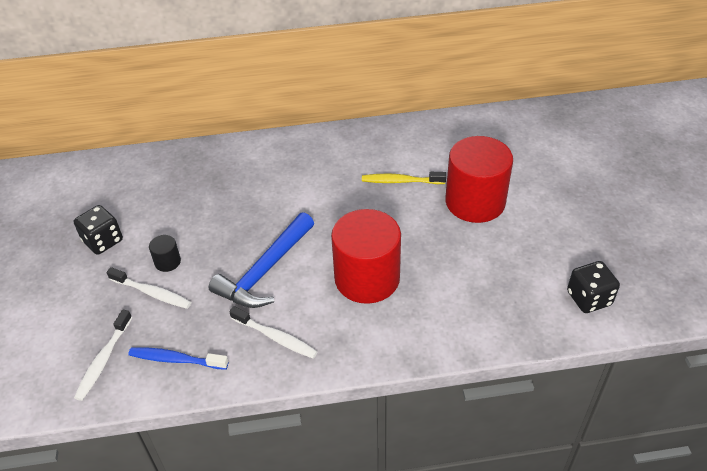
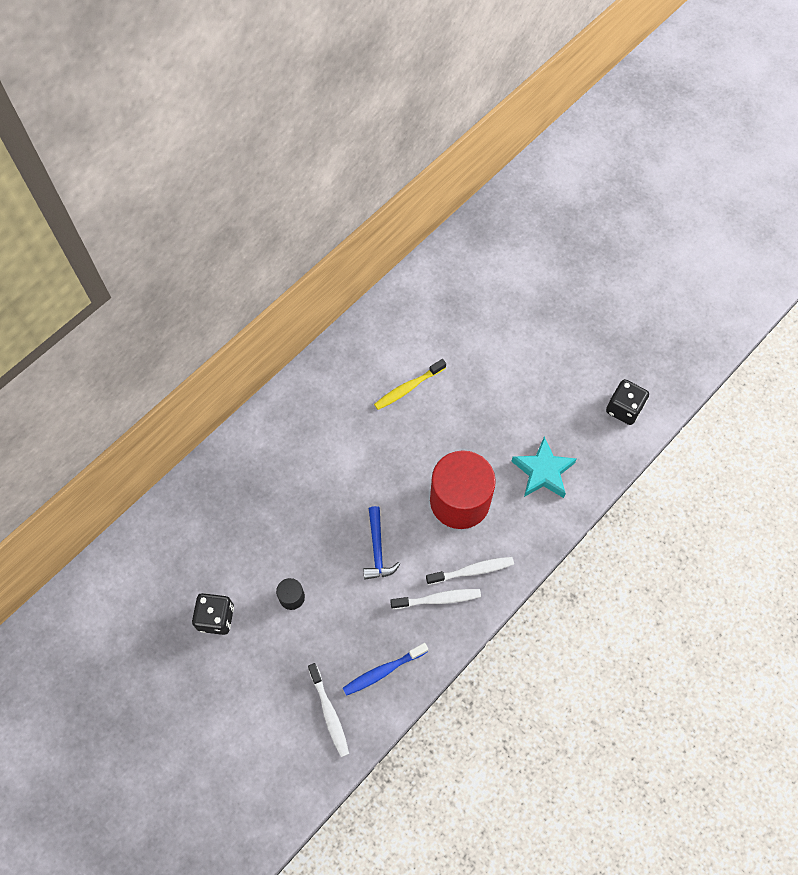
camera: 40 degrees left, 20 degrees up
white toothbrush [107,267,191,309] -> white toothbrush moved to [426,557,514,585]
blue hammer [209,212,314,308] -> blue hammer [363,506,400,579], size x0.60
red cylinder [445,136,513,223] -> none
none -> turquoise star [511,436,577,498]

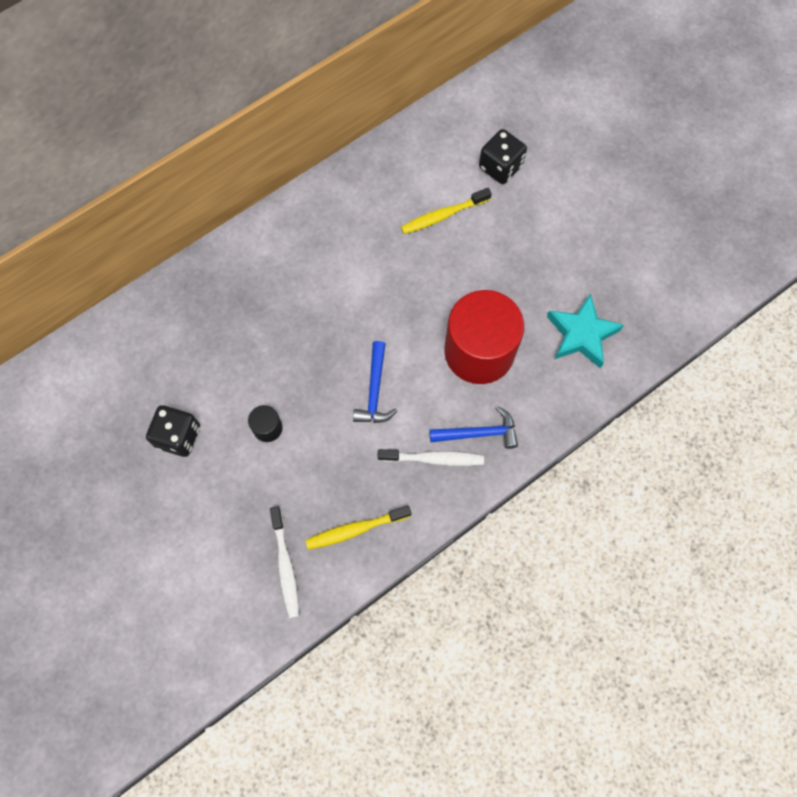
camera: 10 degrees right, 5 degrees up
blue toothbrush [343,643,428,696] -> yellow toothbrush [305,506,411,550]
white toothbrush [426,557,514,585] -> blue hammer [429,406,518,449]
black dice [606,379,649,425] -> black dice moved to [479,129,527,184]

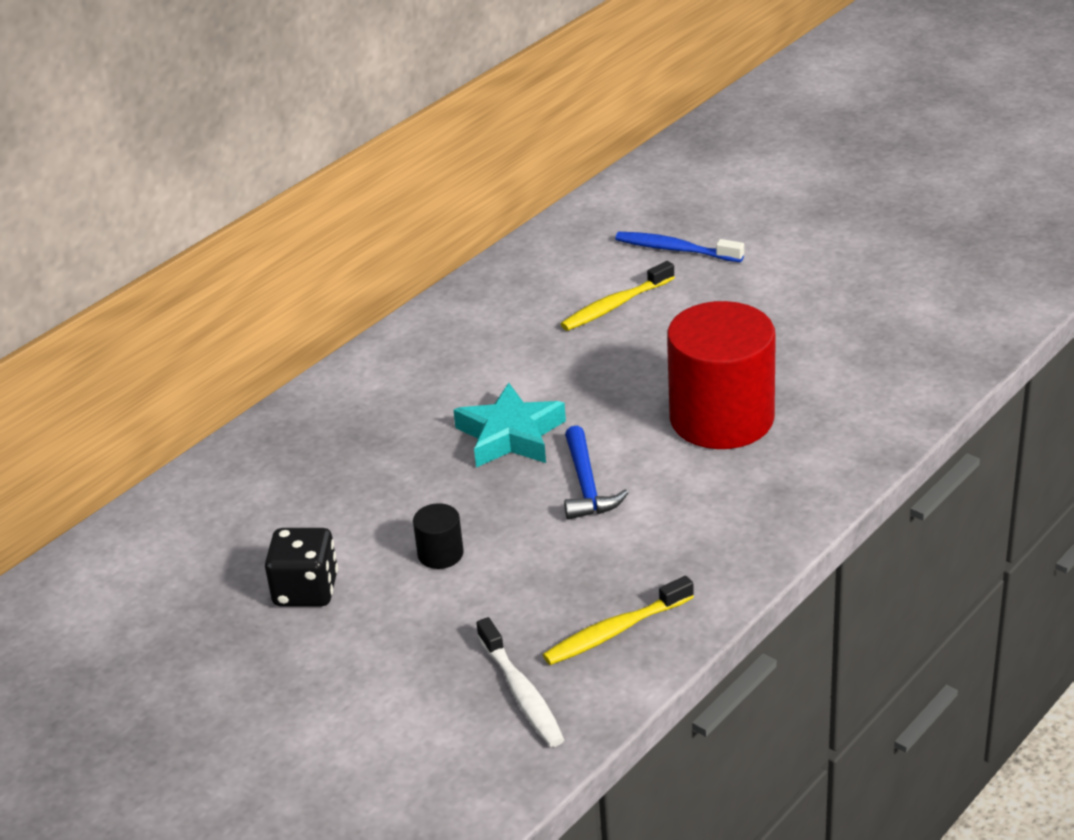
camera: 10 degrees left, 35 degrees down
white toothbrush [378,449,484,466] -> none
blue hammer [429,406,518,449] -> none
black dice [479,129,527,184] -> blue toothbrush [615,232,744,262]
turquoise star [547,293,624,368] -> turquoise star moved to [453,383,566,467]

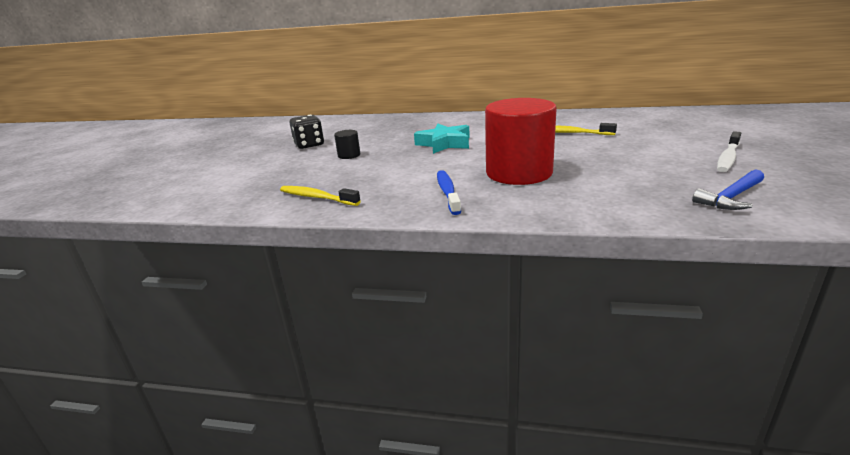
camera: 60 degrees right, 10 degrees down
white toothbrush [477,617,565,747] -> white toothbrush moved to [717,131,741,172]
blue hammer [564,426,629,520] -> blue hammer moved to [692,169,764,210]
blue toothbrush [615,232,744,262] -> blue toothbrush moved to [437,170,461,215]

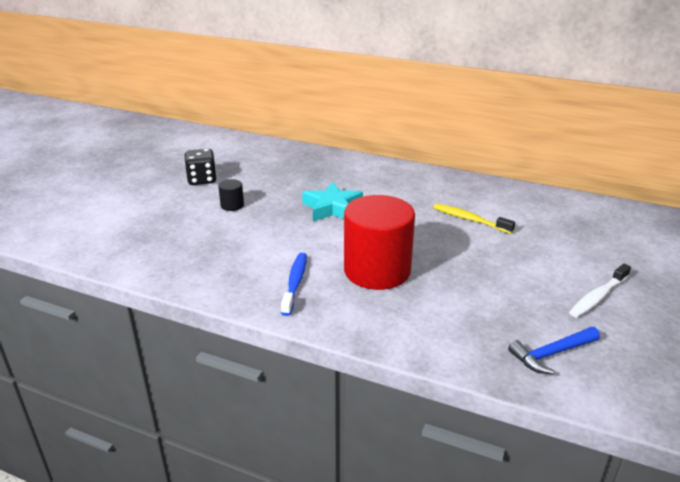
camera: 10 degrees right, 5 degrees up
yellow toothbrush [280,186,361,206] -> none

